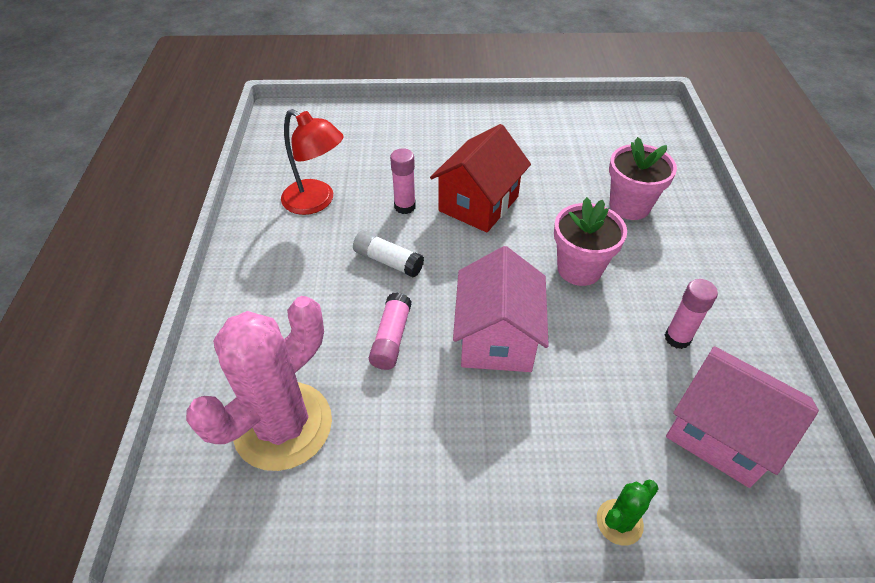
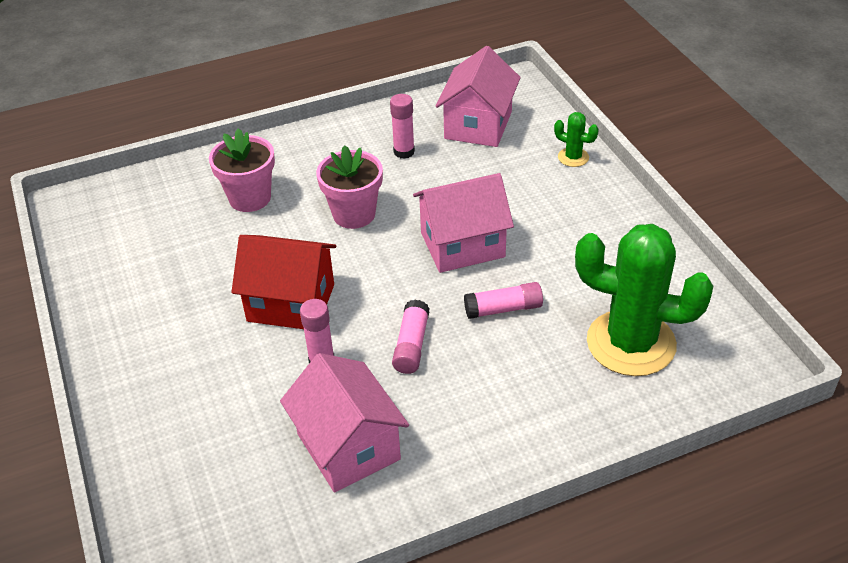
camera: 110 degrees left, 5 degrees down
pink cactus [186,296,332,471] -> green cactus [575,224,713,376]
red lamp [281,109,344,215] -> pink house [280,353,409,492]
white glue stick [353,230,424,277] -> pink glue stick [392,299,430,374]

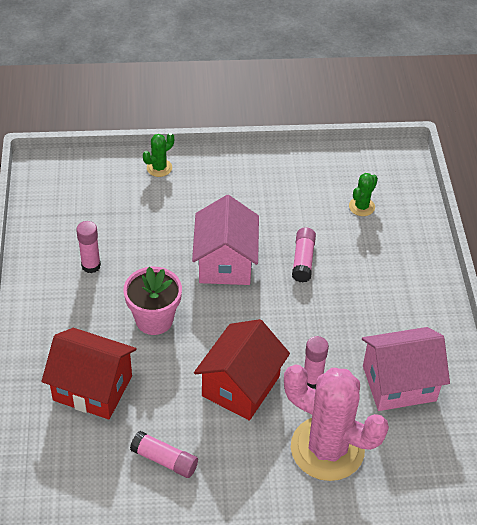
camera: 75 degrees left, 5 degrees up
pink flower pot [209,128,275,212] -> red house [41,328,137,419]
pink glue stick [392,299,430,374] -> pink glue stick moved to [130,431,198,478]
pink house [436,46,521,147] -> none
green cactus [575,224,713,376] -> green cactus [349,173,378,216], size x0.43
none -> pink cactus [284,364,389,481]

